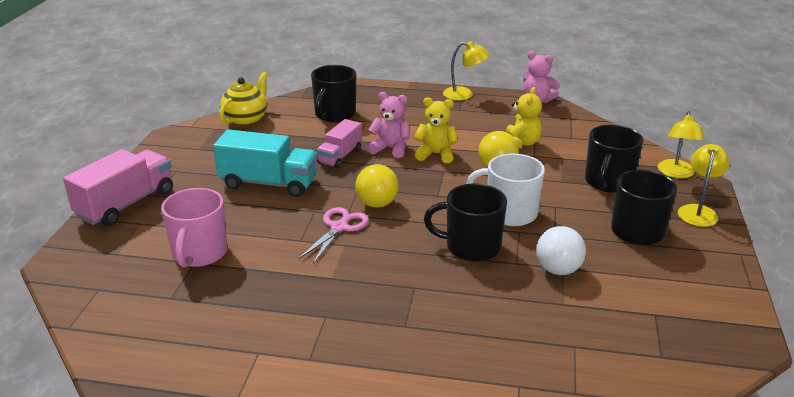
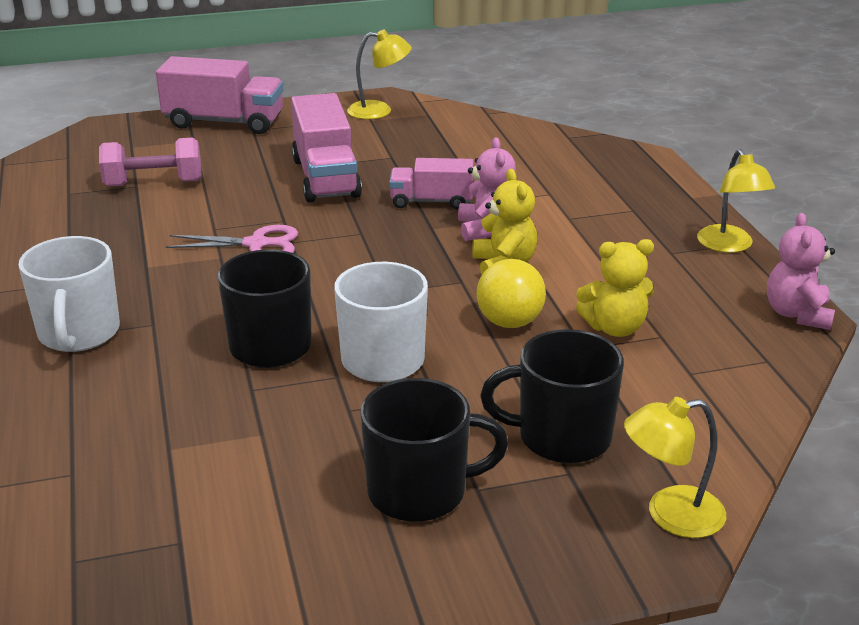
camera: 65 degrees right, 0 degrees up
pink mug [161,188,228,267] -> pink dumbbell [99,137,202,187]
turquoise truck [213,129,318,197] -> pink truck [291,93,362,203]
yellow teapot [219,72,268,126] -> none
black mug [311,65,356,122] -> none
yellow ball [355,164,399,208] -> none
white ball [536,226,586,275] -> none
yellow lamp [678,144,730,227] -> yellow lamp moved to [347,30,412,119]
none -> white mug [18,236,120,352]

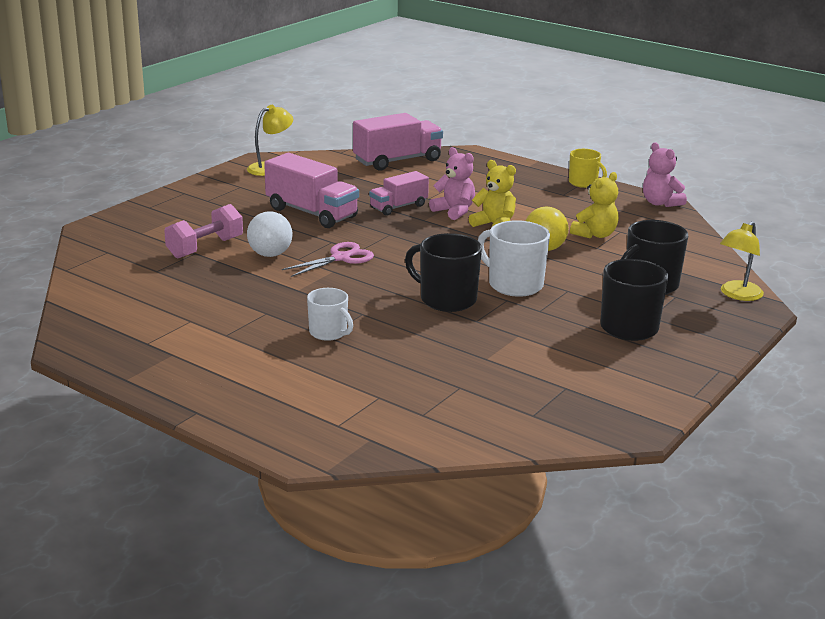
camera: 40 degrees left, 5 degrees down
white mug [18,236,120,352] -> white mug [307,288,353,341], size x0.64
pink truck [156,56,284,134] -> pink truck moved to [353,113,443,171]
yellow lamp [697,149,775,253] -> yellow mug [569,149,607,188]
none -> white ball [247,211,293,257]

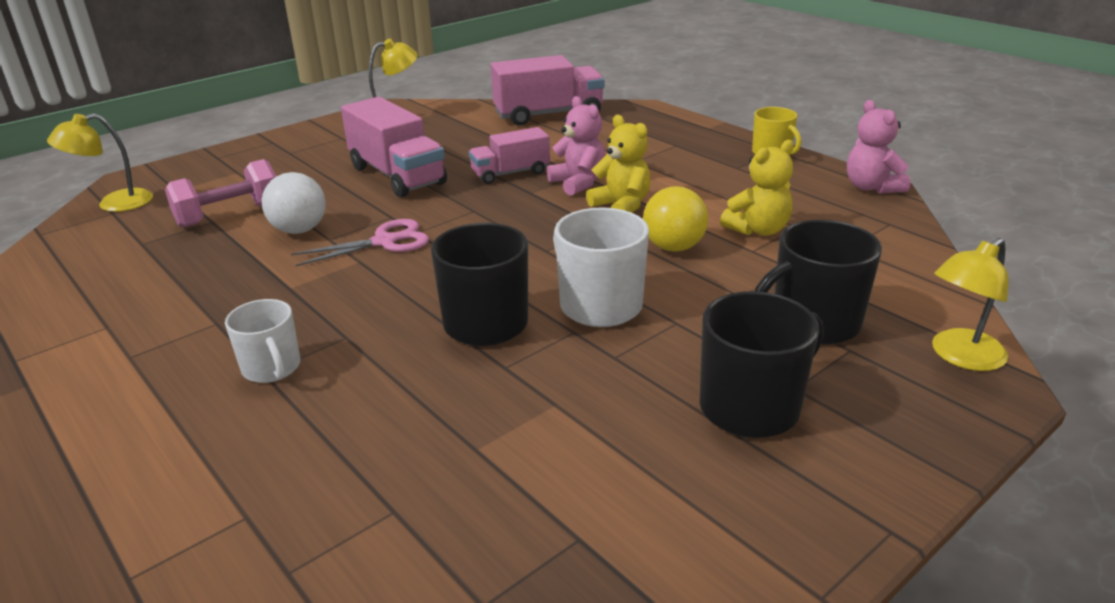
camera: 15 degrees right, 5 degrees up
none -> yellow lamp [47,114,153,212]

